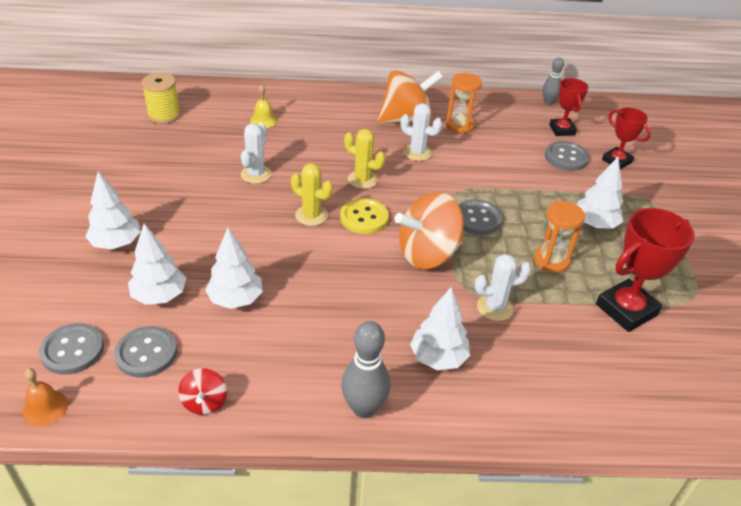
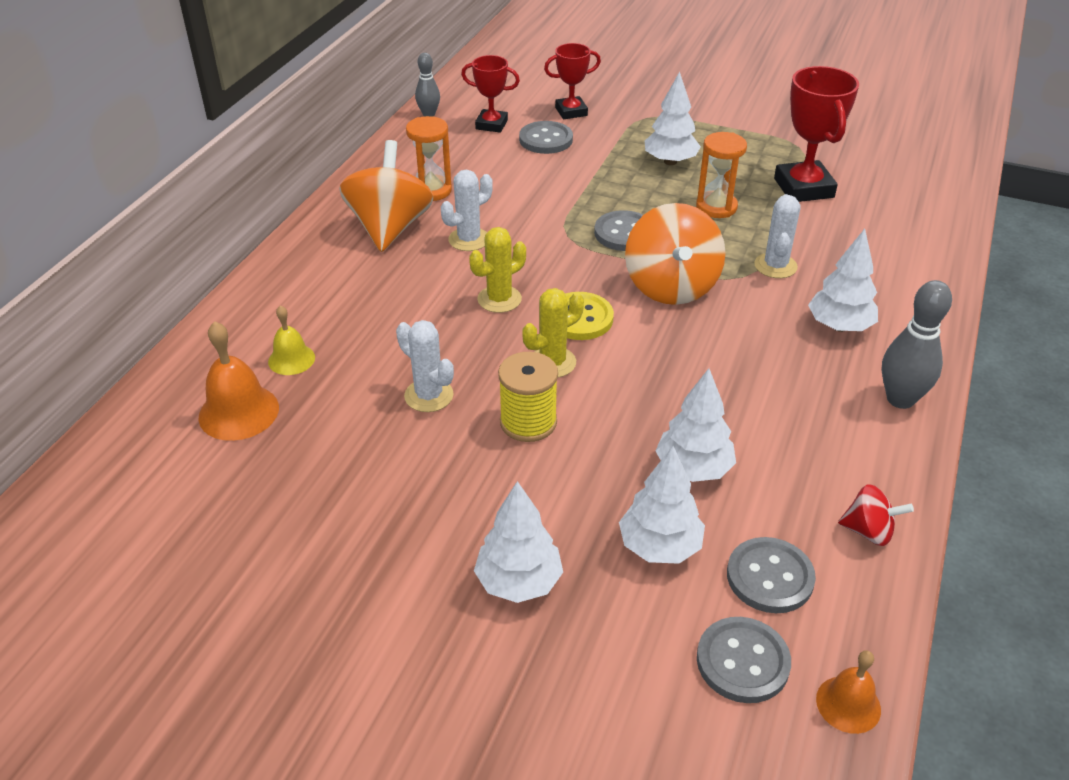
camera: 65 degrees left, 0 degrees up
yellow spool [142,73,181,124] -> yellow spool moved to [498,352,558,442]
none -> orange bell [199,321,279,441]

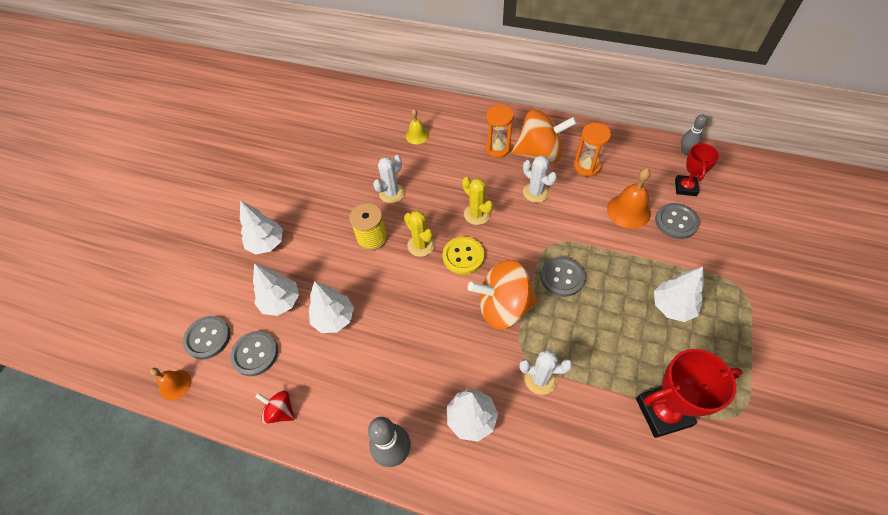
camera: 90 degrees right, 15 degrees up
orange bell [199,321,279,441] -> orange bell moved to [607,168,651,229]
red trophy [544,43,601,119] -> none
orange hourglass [696,132,747,218] -> orange hourglass moved to [485,105,514,158]
red spinning top [838,484,914,546] -> red spinning top turned 105 degrees clockwise [255,391,295,424]

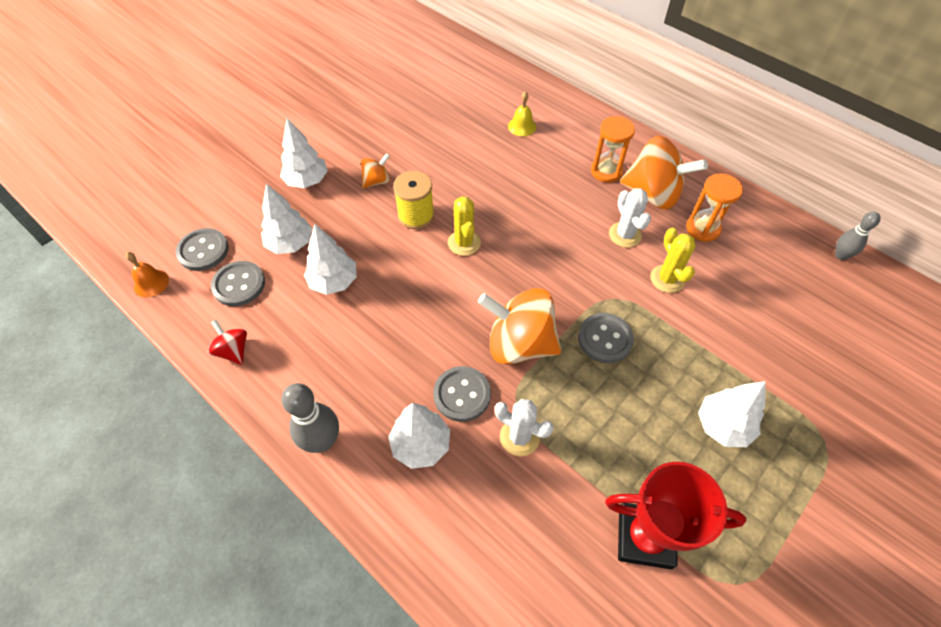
camera: 20 degrees right, 0 degrees up
white cactus [373,155,405,203] -> none
yellow button [443,237,484,274] -> none
yellow cactus [462,177,493,225] -> yellow cactus moved to [650,228,695,293]
orange bell [607,168,651,229] -> none
grey button [655,203,699,239] -> grey button moved to [433,366,491,422]
red trophy [675,142,719,196] -> none
none -> orange spinning top [361,153,390,188]

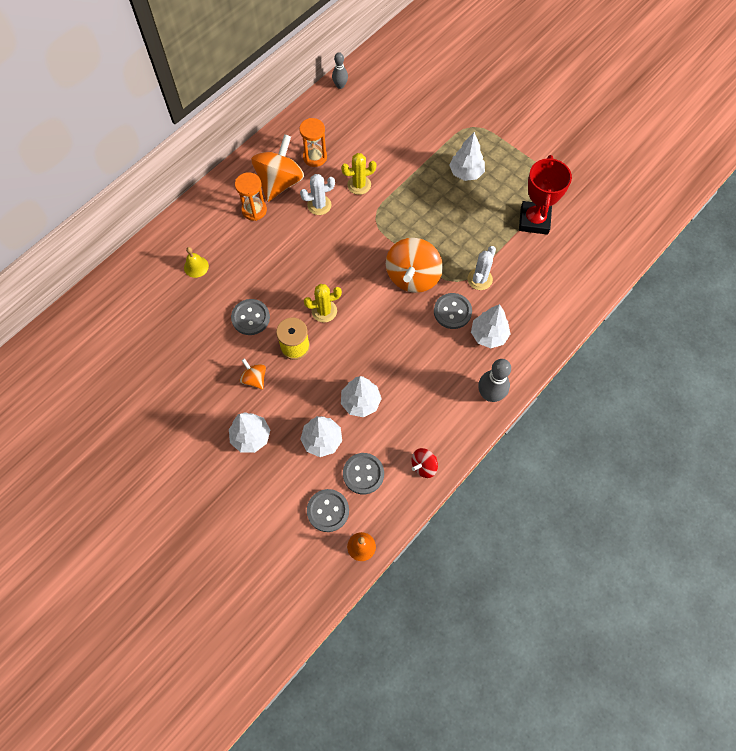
camera: 90 degrees left, 10 degrees up
grey button [578,313,634,363] -> grey button moved to [231,299,270,335]

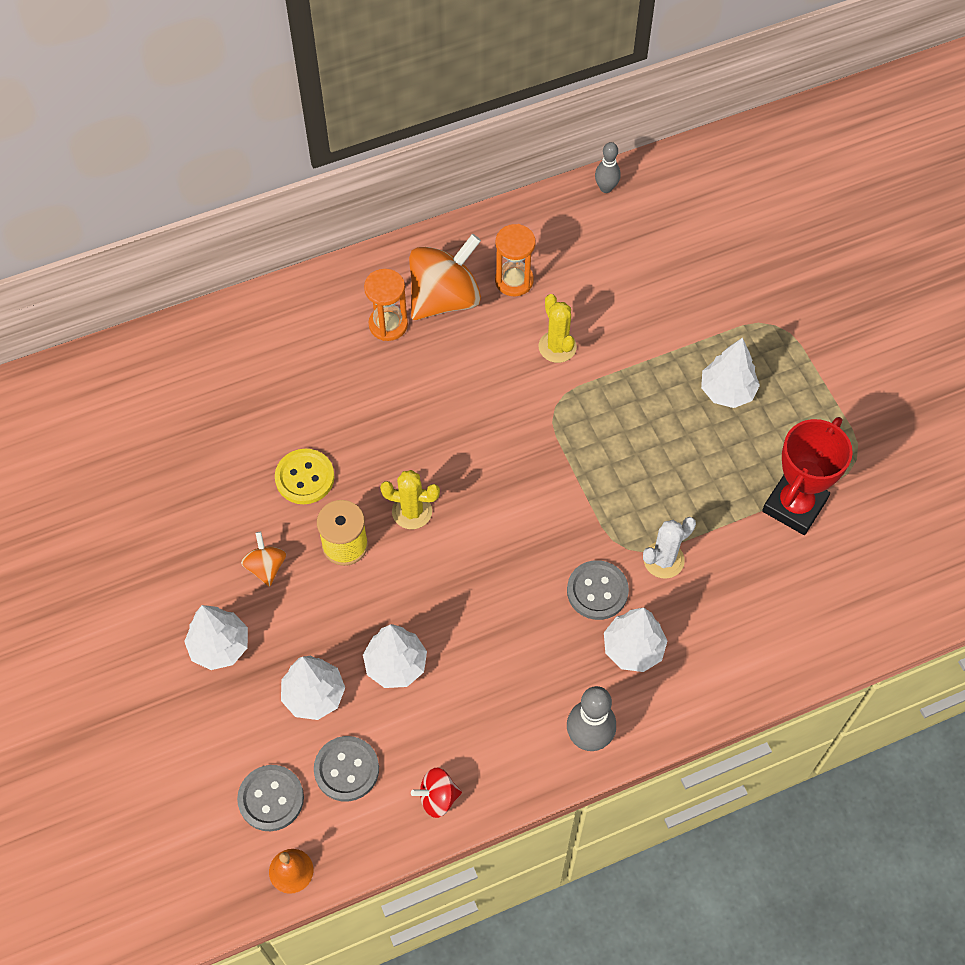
camera: 25 degrees right, 5 degrees down
yellow bell [184,247,209,278] -> none
grey button [231,299,270,335] -> yellow button [275,449,335,504]
white cactus [300,174,335,215] -> none
yellow cactus [341,153,376,195] -> yellow cactus turned 60 degrees clockwise [539,294,577,363]
orange spinning top [386,238,443,293] -> none

